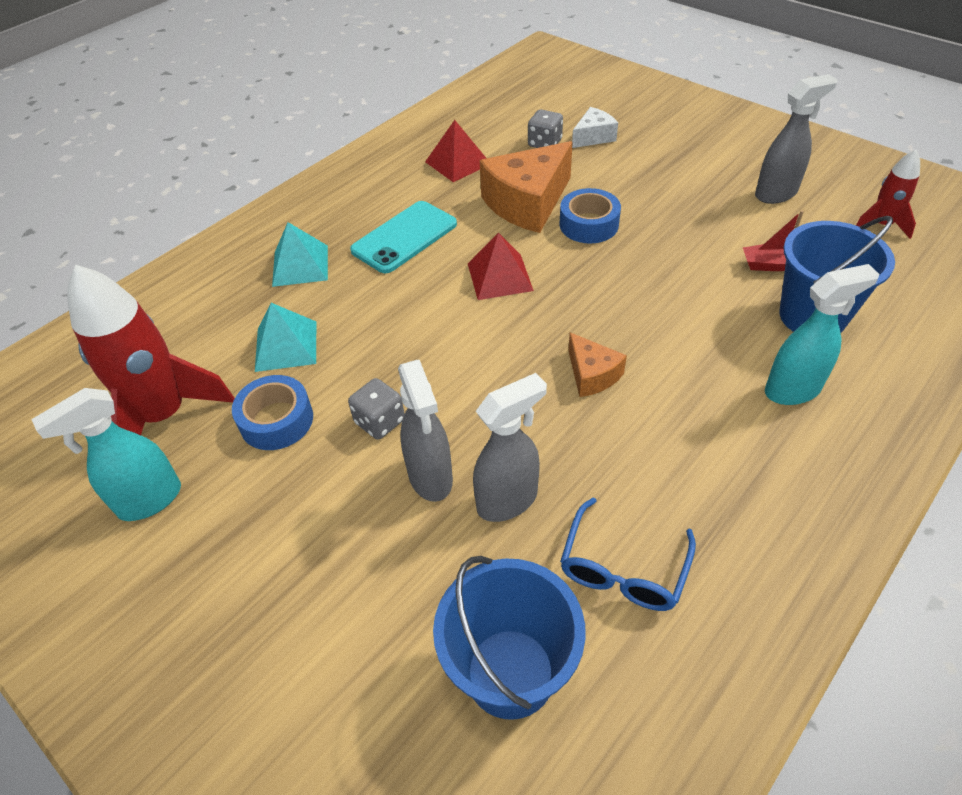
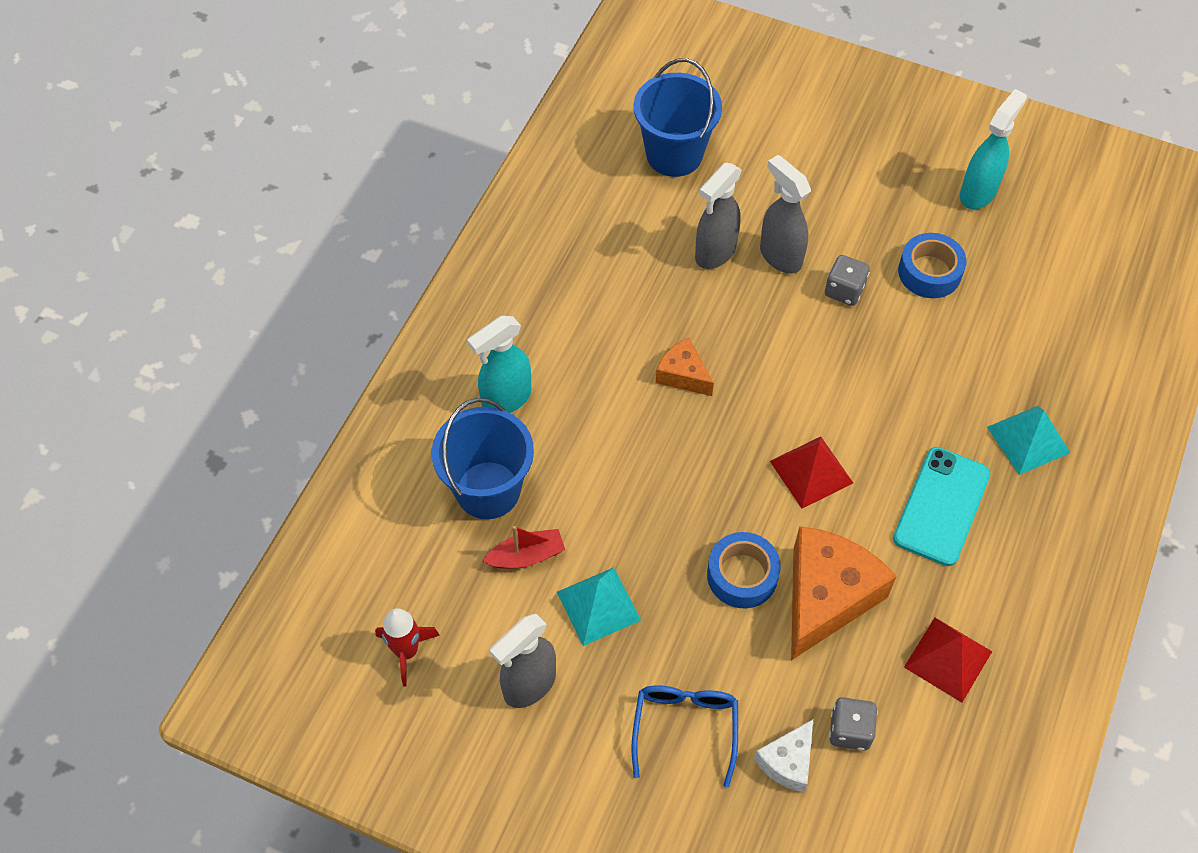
camera: 160 degrees right, 10 degrees up
red rocket [67,265,235,435] -> none
turquoise pyramid [255,303,316,372] -> turquoise pyramid moved to [557,567,641,646]
blue glasses [560,497,696,611] -> blue glasses moved to [632,685,738,788]

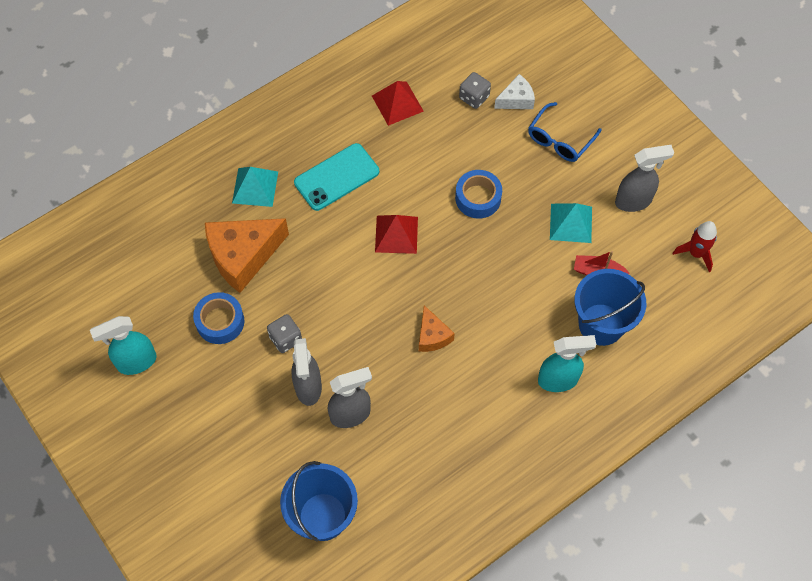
camera: 150 degrees left, 5 degrees up
orange cheese [791,526,897,660] -> orange cheese moved to [205,218,289,293]

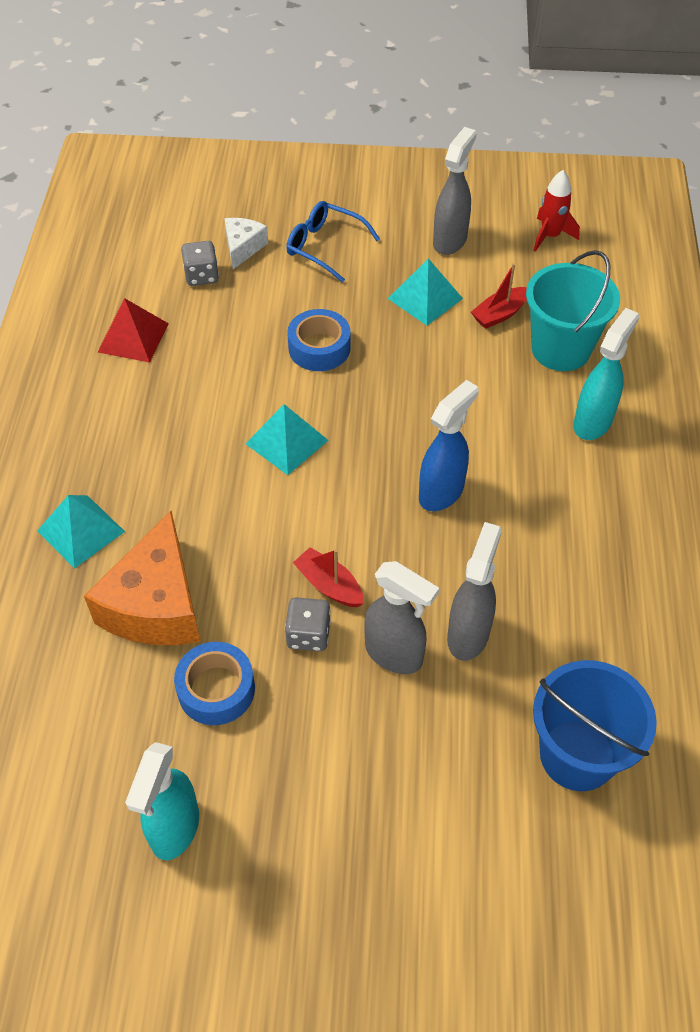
camera: 50 degrees left, 10 degrees down
turquoise phone [294,143,379,211] -> none
red pyramid [375,215,418,254] -> turquoise pyramid [245,404,329,475]
orange cheese [419,305,455,352] -> blue spray bottle [419,380,479,511]
blue glasses [528,102,601,162] -> blue glasses turned 135 degrees clockwise [286,201,380,283]
blue bucket [574,269,646,346] -> turquoise bucket [526,250,620,371]
none -> red boat [293,547,364,607]

